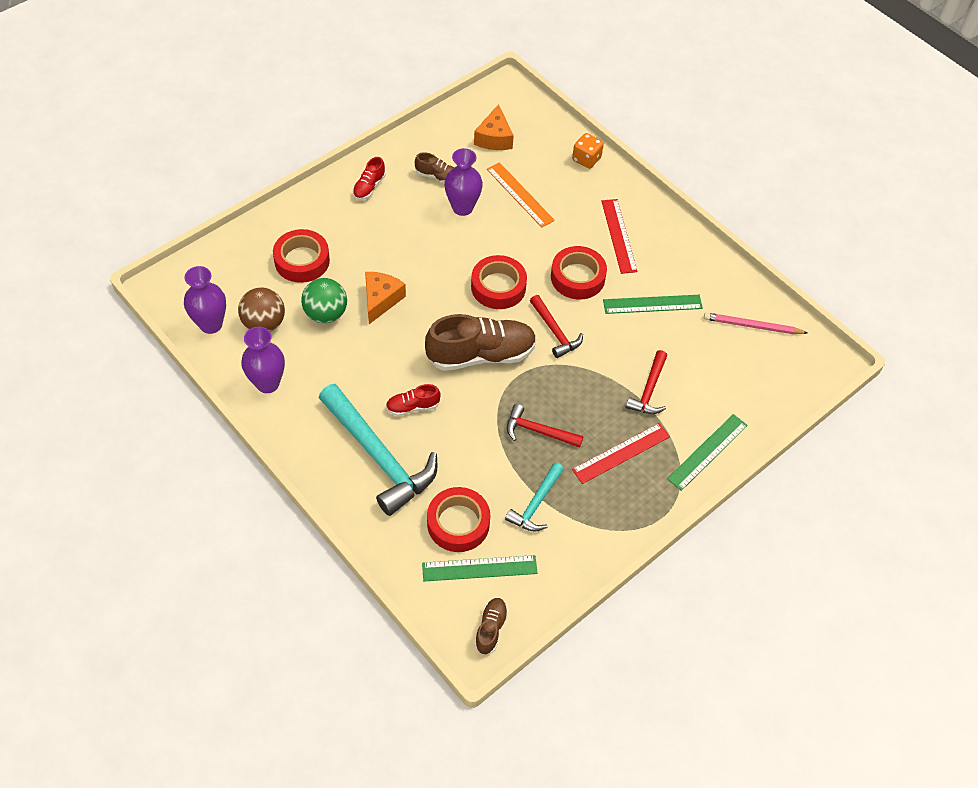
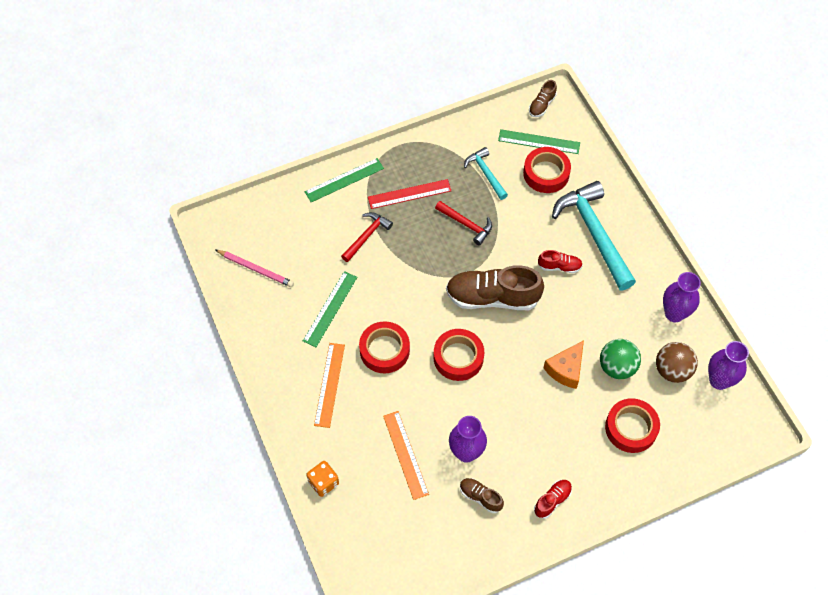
camera: 160 degrees left, 5 degrees up
orange cheese [474,104,514,150] -> none
turquoise hammer [505,462,564,532] -> turquoise hammer turned 75 degrees counterclockwise [464,147,508,200]
red hammer [530,295,583,358] -> none
red ruler [602,199,638,274] -> orange ruler [314,343,345,428]
green ruler [603,295,703,314] -> green ruler turned 75 degrees counterclockwise [303,271,357,347]

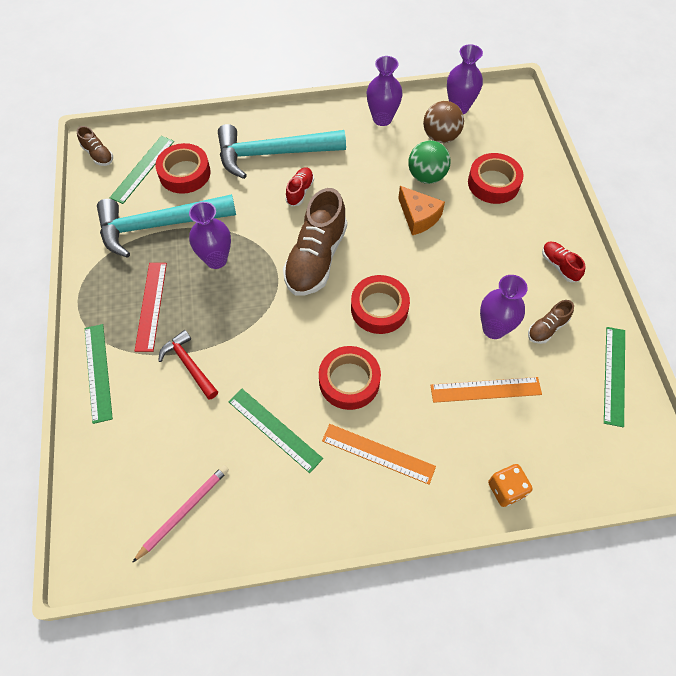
camera: 75 degrees left, 0 degrees up
red hammer [435,201,492,245] -> purple vase [189,202,231,269]
turquoise hammer [464,147,508,200] -> turquoise hammer [97,194,236,258], size x1.93
none -> green ruler [604,327,625,427]

